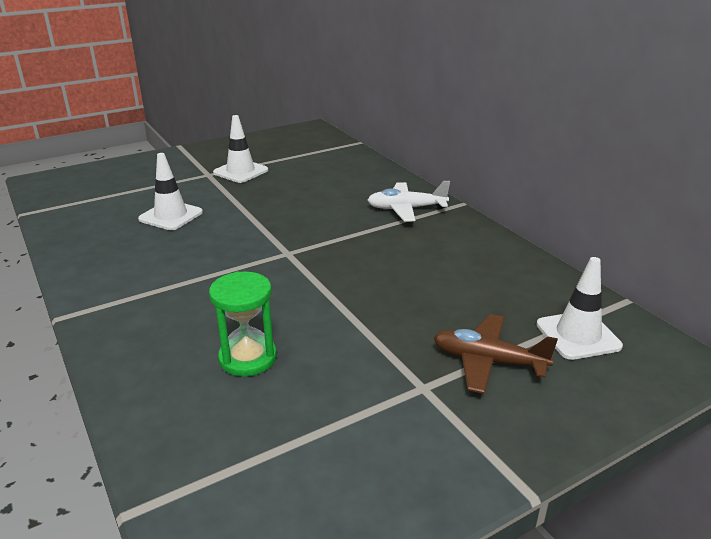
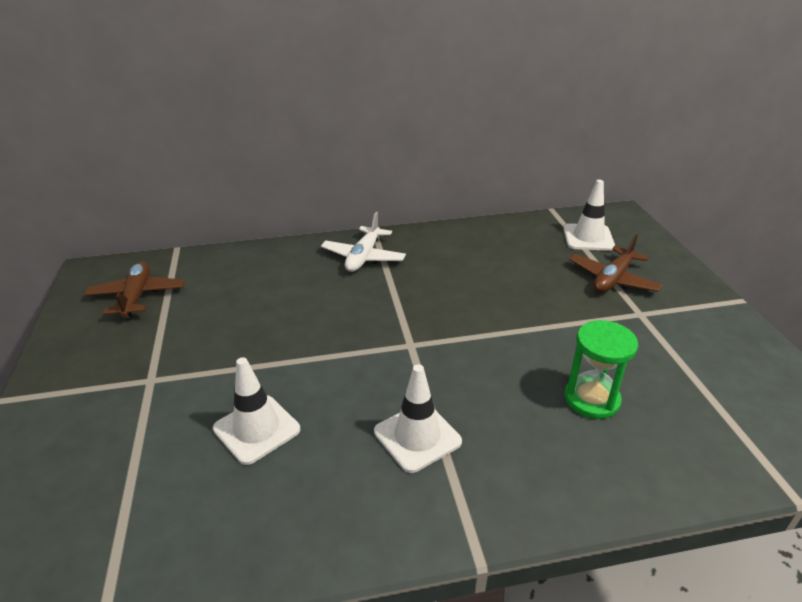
camera: 70 degrees left, 5 degrees up
white traffic cone [213,115,268,183] -> white traffic cone moved to [374,364,462,473]
none -> brown plane [84,261,185,320]

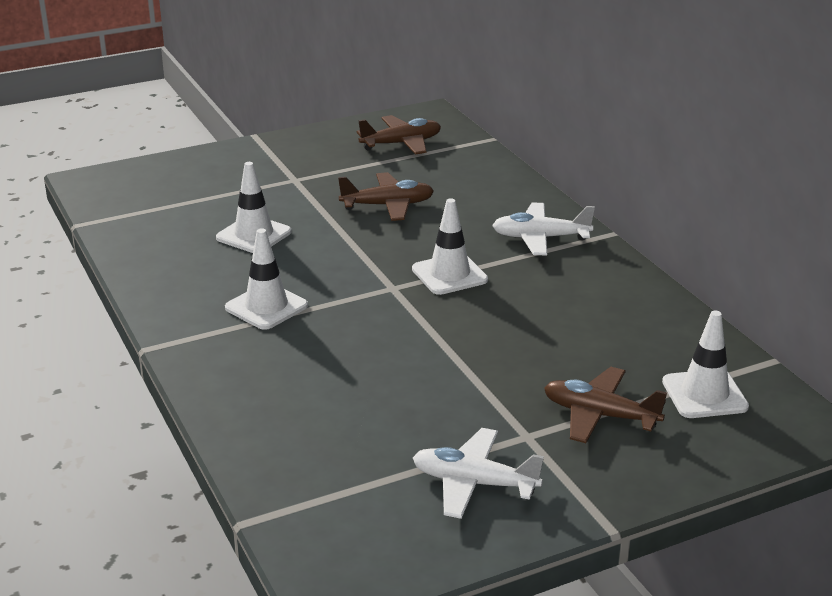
camera: 75 degrees right, 5 degrees down
green hourglass [565,320,638,419] -> none
none -> brown plane [338,172,434,221]
none -> white traffic cone [412,198,488,295]
none -> white plane [413,428,544,519]

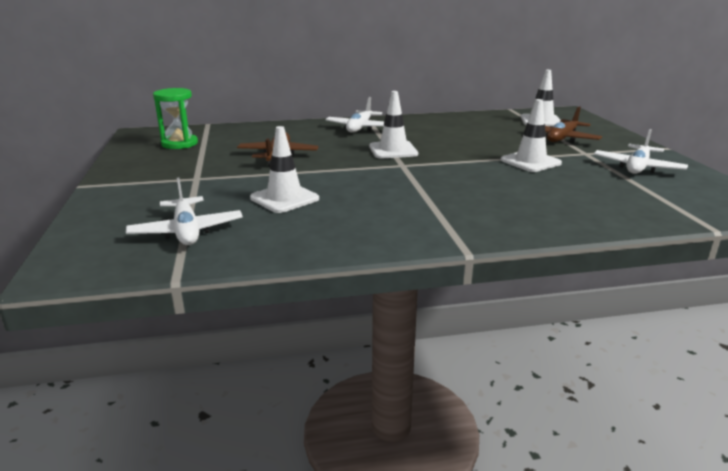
camera: 75 degrees left, 5 degrees down
white traffic cone [225,228,308,330] -> white traffic cone moved to [501,99,562,172]
brown plane [357,115,441,155] -> green hourglass [153,88,198,149]
none -> white plane [126,178,243,245]

